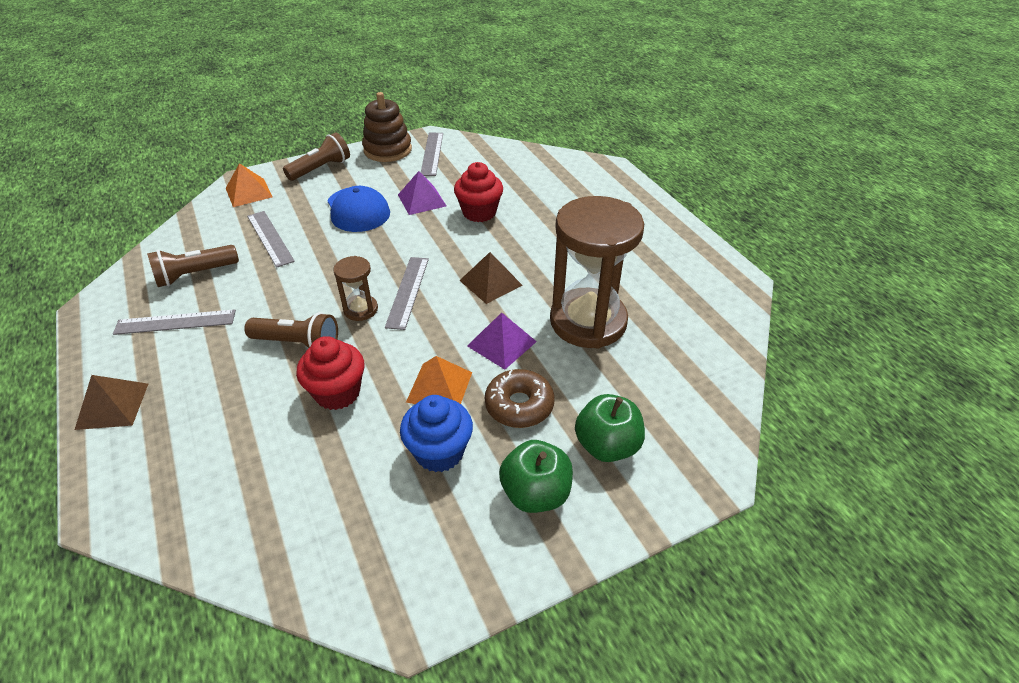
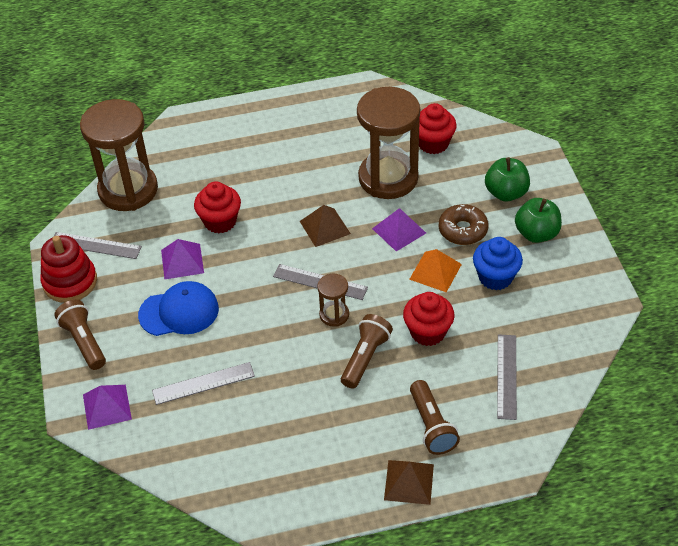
camera: 75 degrees left, 5 degrees up
grey ruler [113,309,236,335] -> grey ruler moved to [497,334,517,420]
brown flashlight [147,245,239,287] -> brown flashlight moved to [410,380,460,455]
orange pyramid [226,163,272,207] -> purple pyramid [83,385,132,430]
brown stacking toy [362,92,412,162] -> red stacking toy [40,235,97,303]
none -> brown hourglass [80,99,158,211]
none -> red cupcake [419,103,457,154]

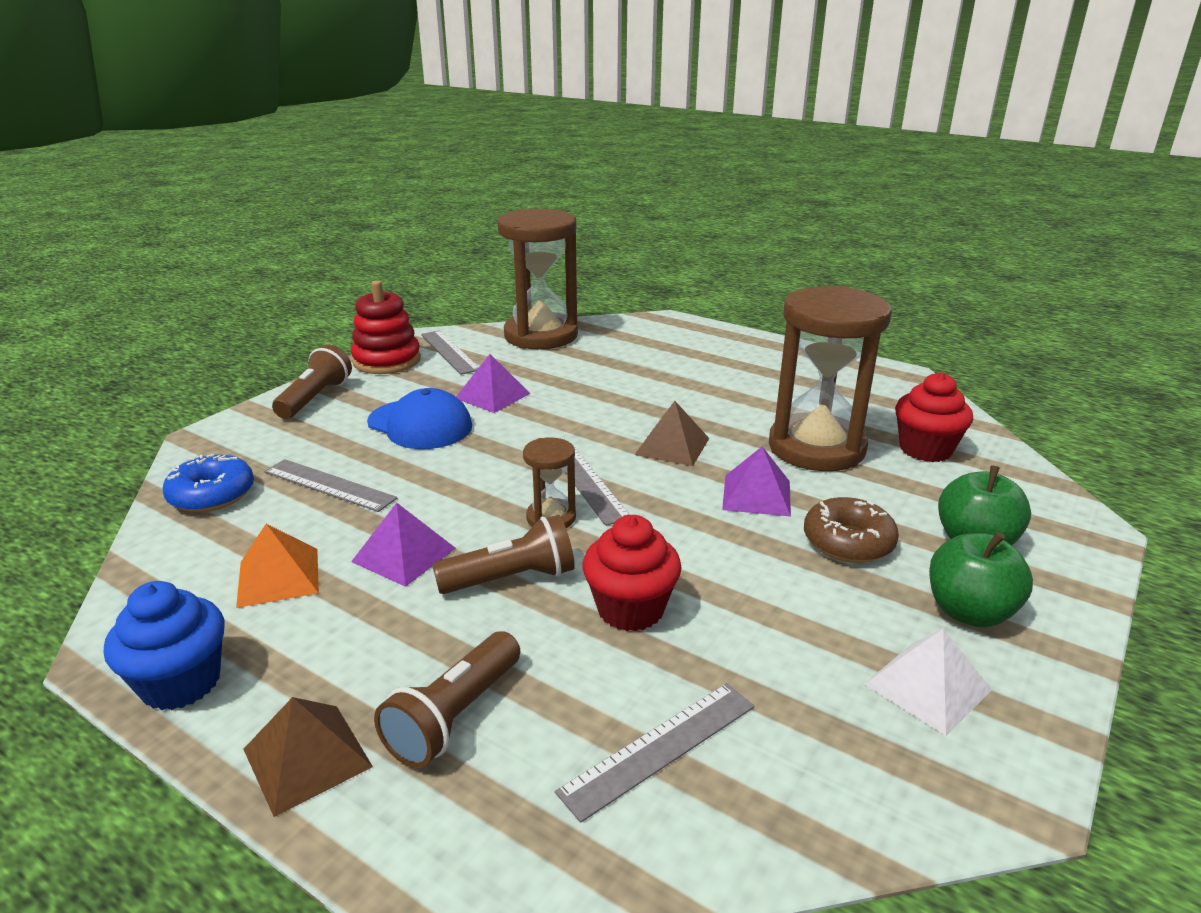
camera: 45 degrees right, 20 degrees down
purple pyramid [83,385,132,430] -> purple pyramid moved to [351,503,456,587]
red cupcake [194,181,241,233] -> none
orange pyramid [409,249,462,292] -> orange pyramid moved to [236,524,319,608]
blue cupcake [473,237,523,290] -> blue cupcake moved to [104,581,225,710]
none -> blue donut [163,454,254,512]
none -> white pyramid [865,629,992,736]

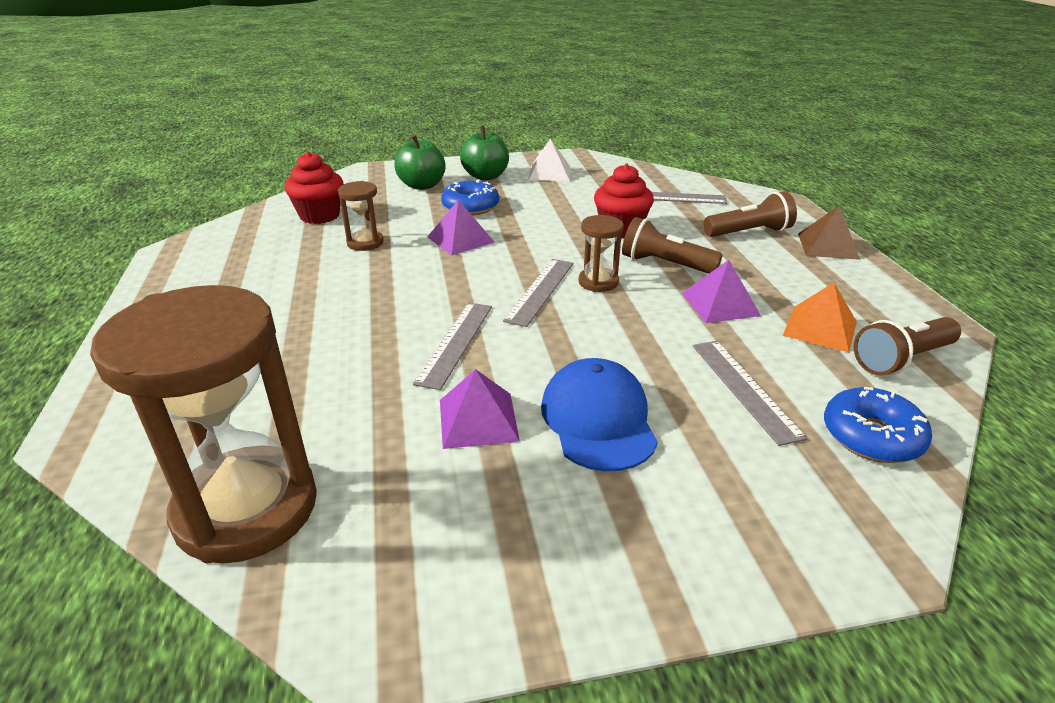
camera: 135 degrees left, 5 degrees up
blue cupcake [104,581,225,710] -> none
brown flashlight [272,344,352,419] -> brown flashlight moved to [854,317,961,375]
red stacking toy [351,281,421,374] -> none
grey ruler [421,330,479,375] -> grey ruler moved to [413,303,492,390]
brown pyramid [635,401,709,466] -> none
brown hourglass [769,286,892,471] -> brown hourglass [338,181,384,251], size x0.45
brown donut [804,497,899,563] -> blue donut [441,179,499,215]

